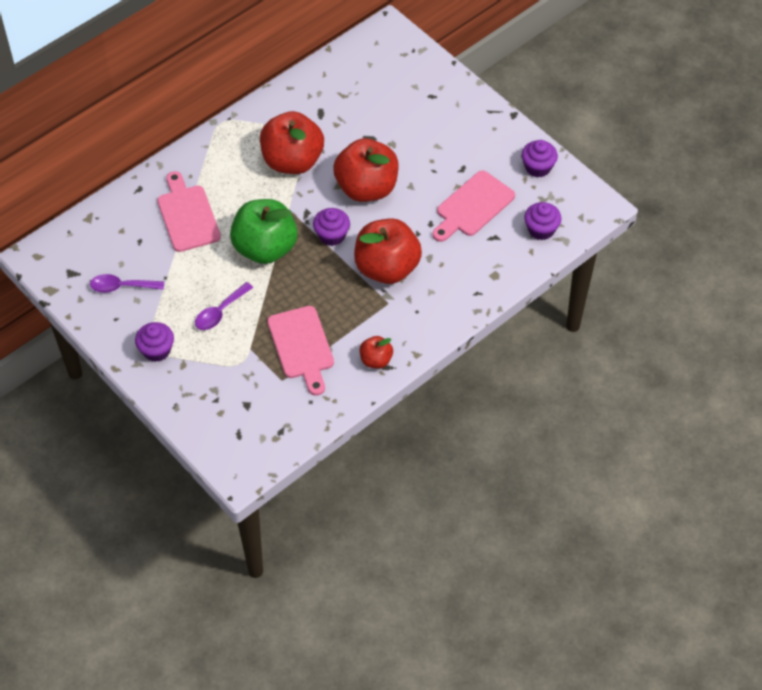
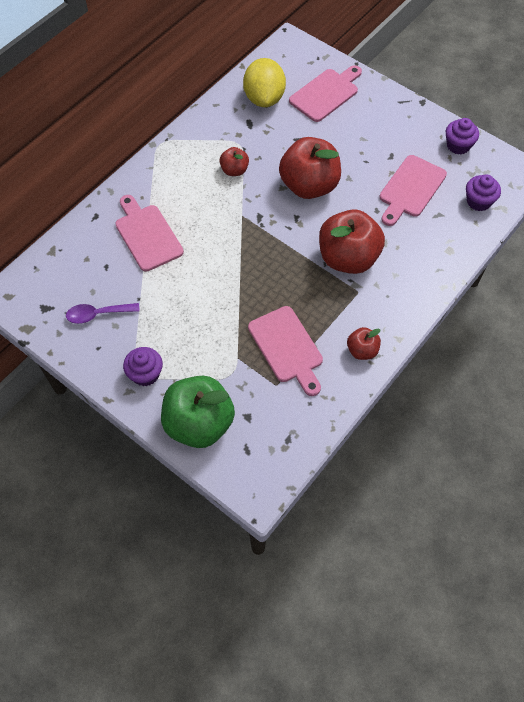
camera: 10 degrees left, 5 degrees up
purple spoon [195,282,253,330] -> none
green apple [230,199,298,264] -> green apple moved to [161,376,235,448]
red apple [260,111,324,174] -> red apple [219,147,249,176], size x0.49
purple cupcake [313,208,350,246] -> none
none -> yellow lemon [243,58,286,107]
none -> pink cutting board [289,65,362,122]

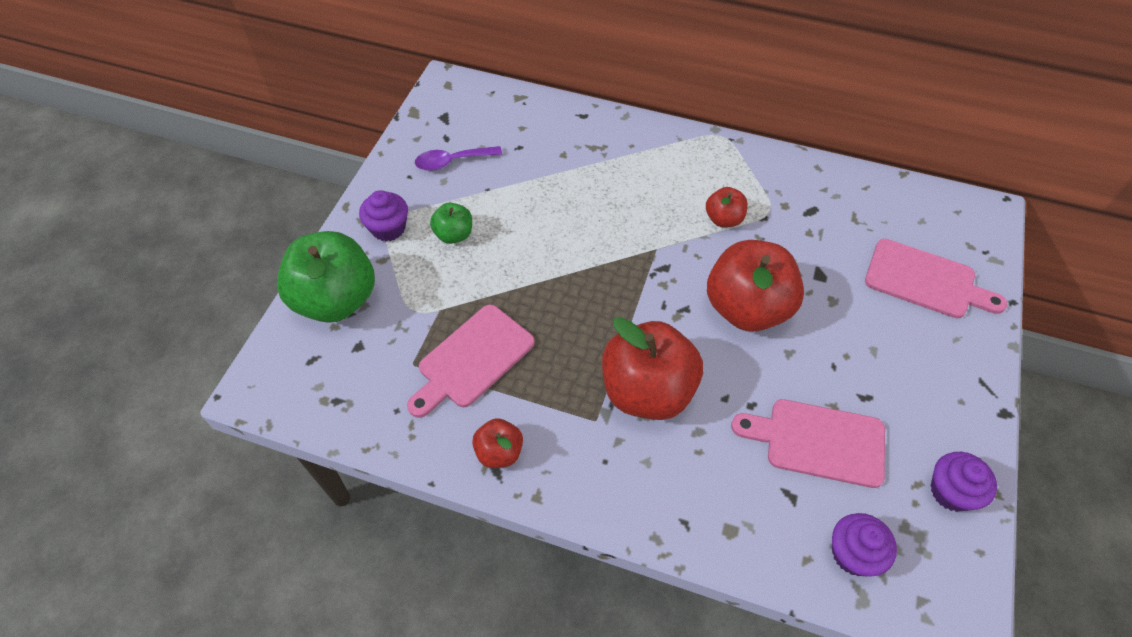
camera: 70 degrees right, 5 degrees down
purple spoon [66,303,140,324] -> purple spoon turned 75 degrees counterclockwise [415,146,502,171]
pink cutting board [115,195,184,272] -> none
yellow lemon [243,58,286,107] -> none
none -> green apple [430,203,472,244]

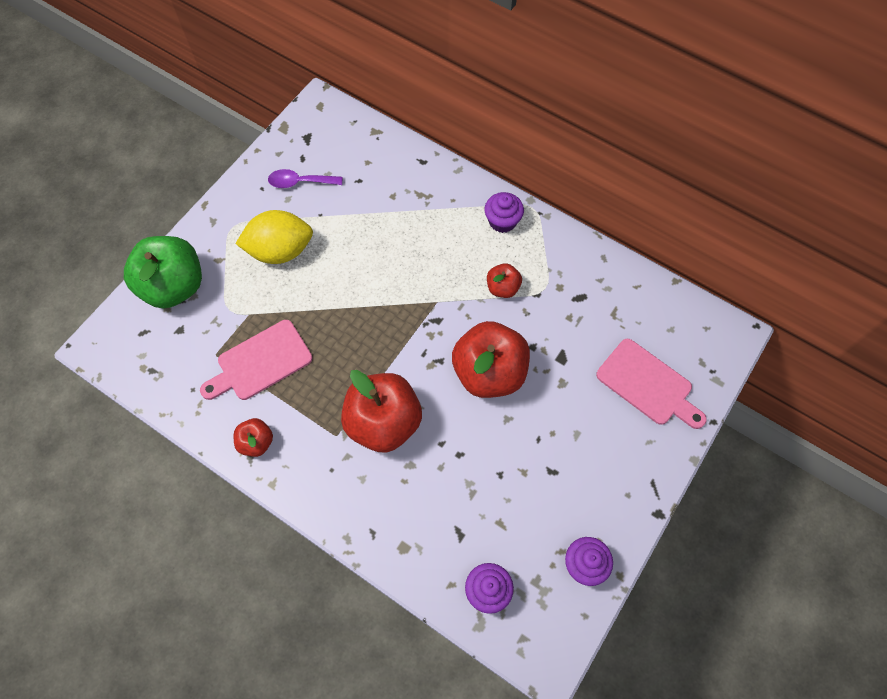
camera: 15 degrees right, 10 degrees up
purple cupcake [359,190,408,241] -> purple cupcake moved to [485,192,524,233]
green apple [430,203,472,244] -> yellow lemon [235,210,313,264]
pink cutting board [731,399,885,488] -> none

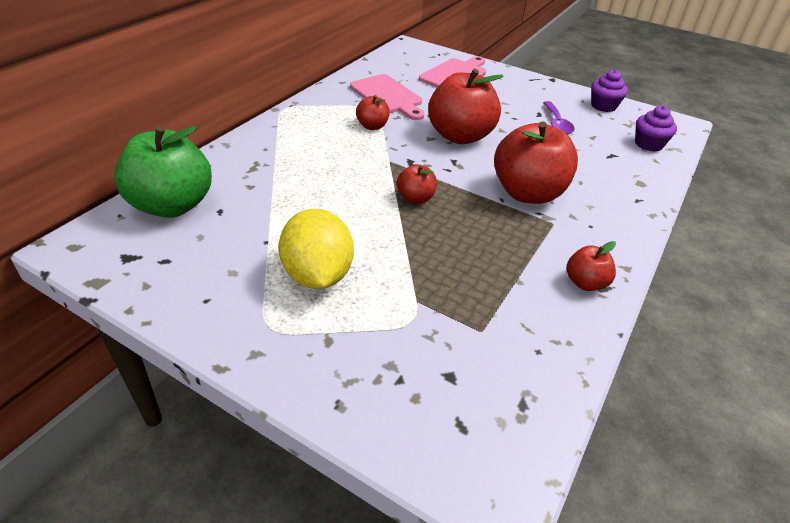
camera: 95 degrees left, 25 degrees down
green apple [124,236,202,309] -> green apple moved to [114,126,212,218]
pink cutting board [200,320,313,400] -> pink cutting board moved to [350,74,424,120]
purple spoon [268,169,343,188] -> purple spoon moved to [543,101,575,135]
purple cupcake [485,192,524,233] -> none
none -> red apple [397,164,437,204]

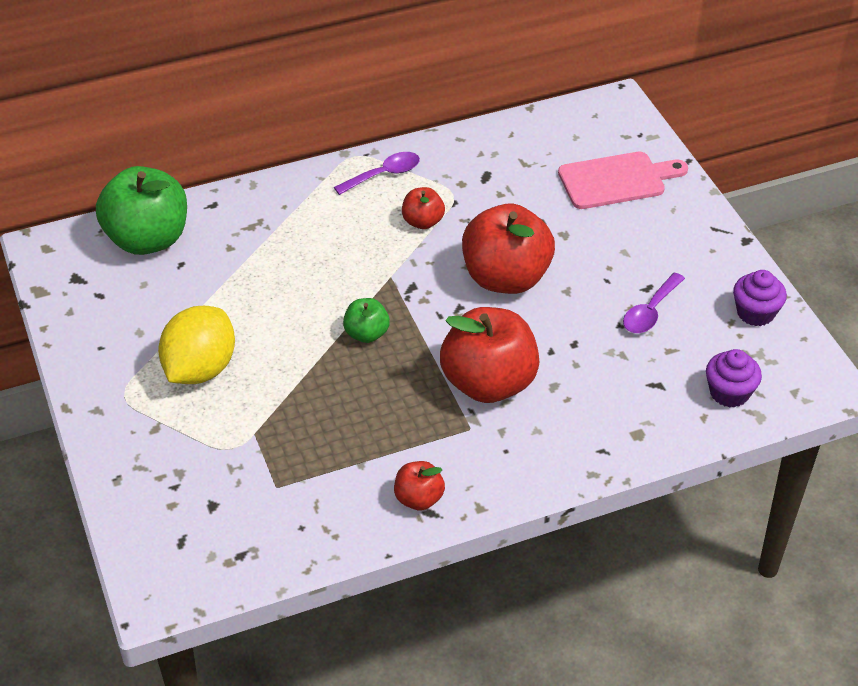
camera: 40 degrees right, 5 degrees up
pink cutting board [350,74,424,120] -> none
red apple [397,164,437,204] -> green apple [343,298,390,343]
none -> purple spoon [334,152,420,195]

